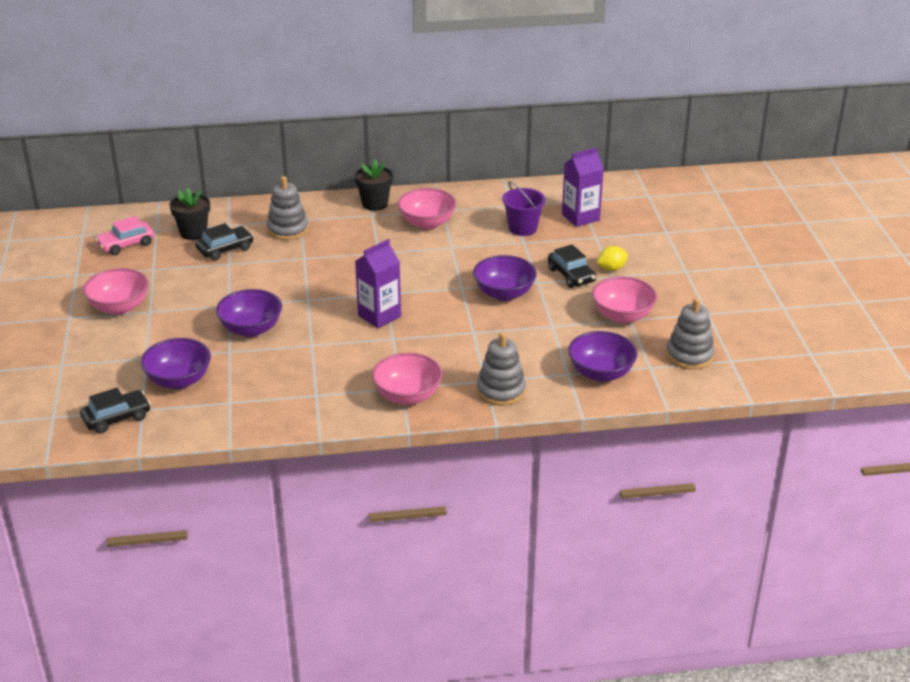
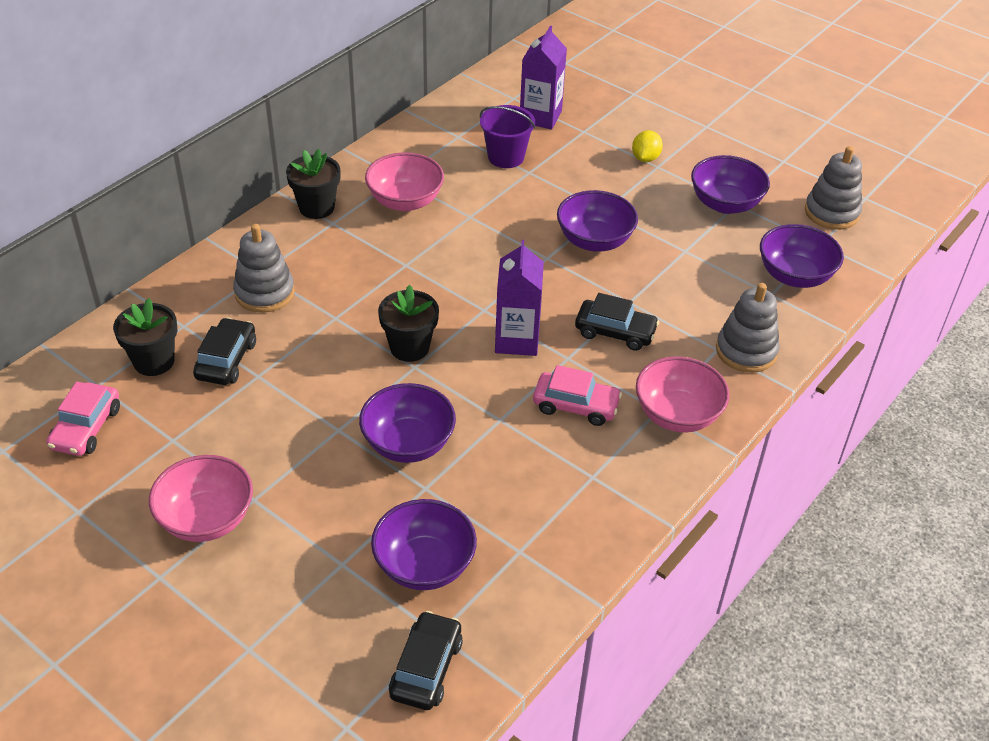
camera: 45 degrees left, 10 degrees up
black car [548,245,596,288] -> black car moved to [575,293,659,351]
pink bowl [592,276,657,324] -> purple bowl [691,155,770,214]
none -> black flower pot [378,285,439,362]
none -> pink car [533,365,622,426]

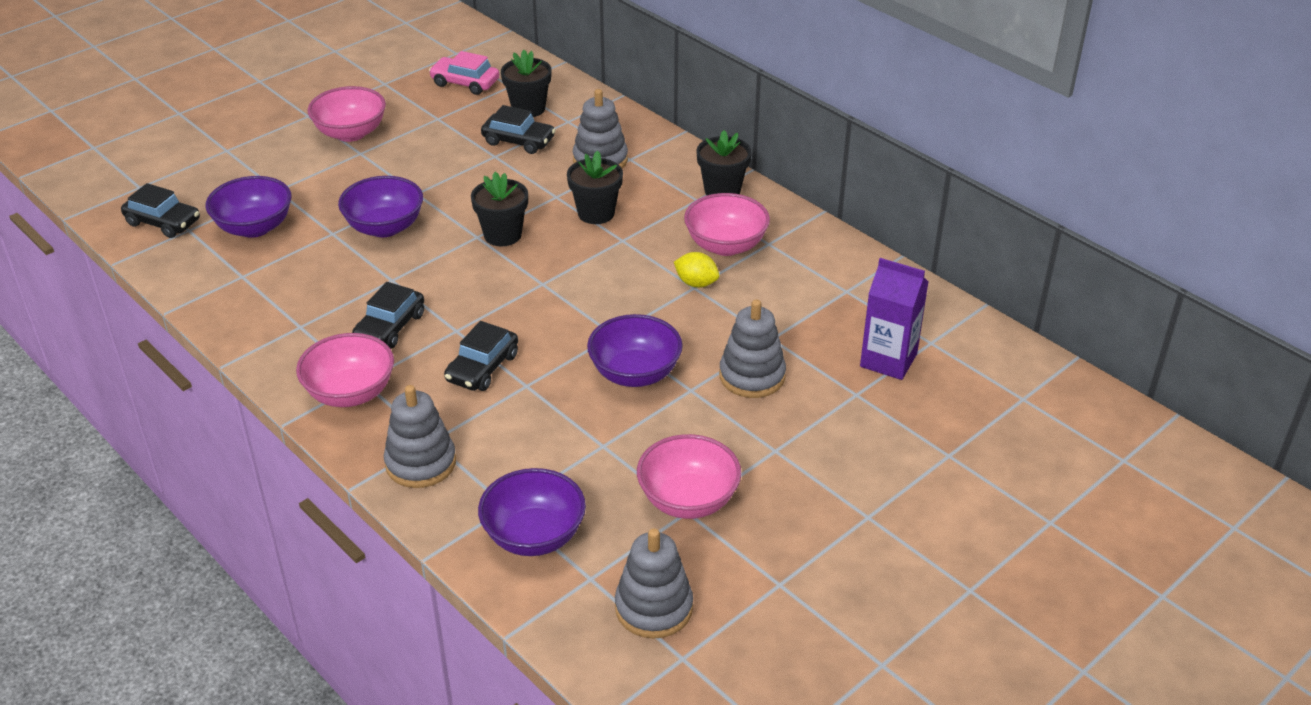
camera: 100 degrees right, 5 degrees down
purple bucket [480,105,535,168] -> none
purple carton [495,240,544,356] -> none
pink car [533,365,622,426] -> black car [352,282,424,349]
yellow lemon [632,130,663,162] -> yellow lemon moved to [674,252,719,288]
purple bowl [691,155,770,214] -> pink bowl [637,434,741,519]
none -> black flower pot [567,150,623,224]
none -> grey stacking toy [719,299,786,398]

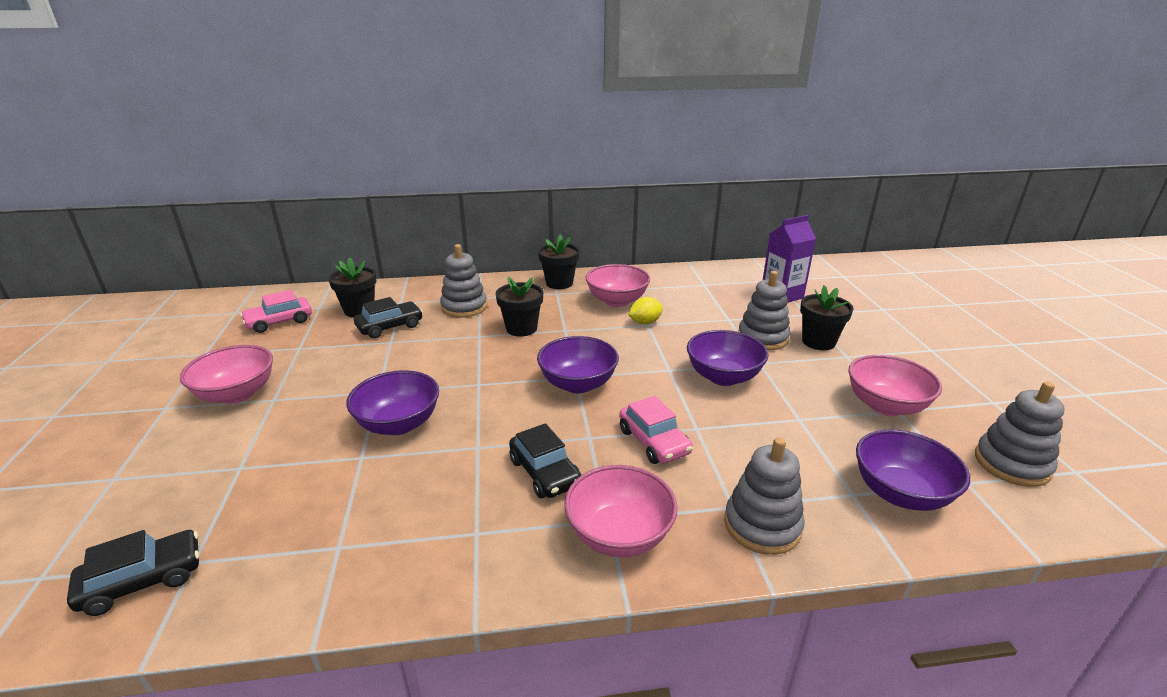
camera: 55 degrees left, 10 degrees down
purple bowl [206,176,292,238] -> purple bowl moved to [537,336,619,393]
black car [444,321,518,391] -> pink car [619,396,693,464]
black flower pot [471,172,528,246] -> black flower pot moved to [800,285,854,350]

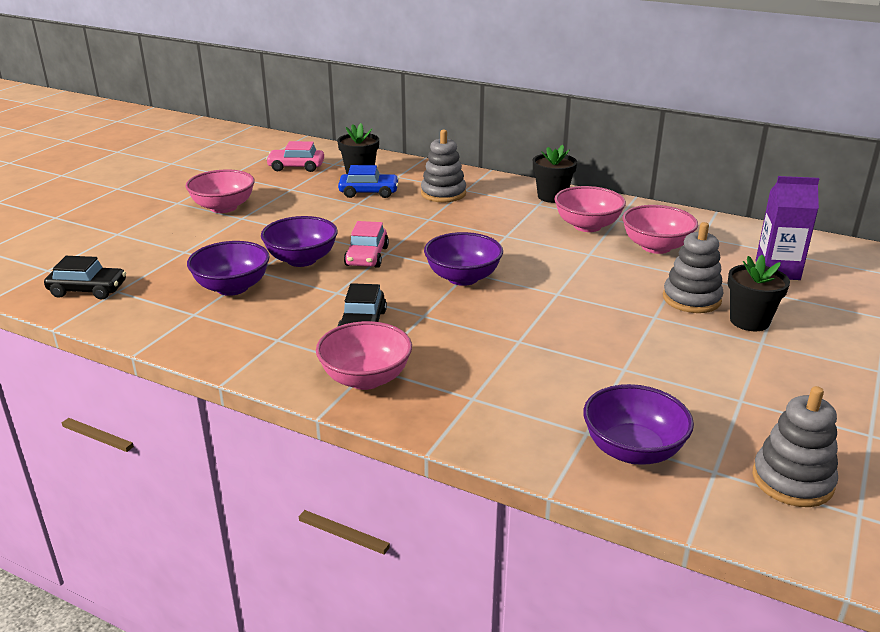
camera: 35 degrees right, 0 degrees up
black car [354,297,423,338] -> blue car [338,165,399,198]
black flower pot [496,276,543,337] -> none
pink car [619,396,693,464] -> pink car moved to [344,221,389,268]
yellow lemon [628,297,663,324] -> none
purple bowl [687,330,769,386] -> purple bowl moved to [187,241,270,296]
grey stacking toy [724,437,805,555] -> none
pink bowl [848,355,942,416] -> pink bowl moved to [622,205,698,254]

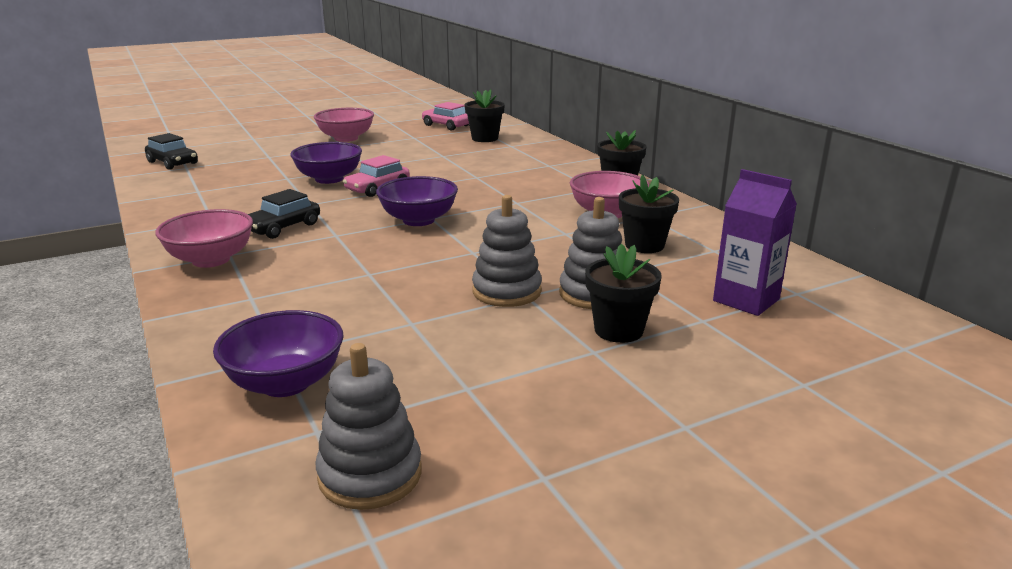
camera: 35 degrees right, 5 degrees down
purple bowl [187,241,270,296] -> none
blue car [338,165,399,198] -> none
grey stacking toy [421,130,466,202] -> grey stacking toy moved to [472,195,542,307]
pink bowl [622,205,698,254] -> black flower pot [619,175,679,253]

